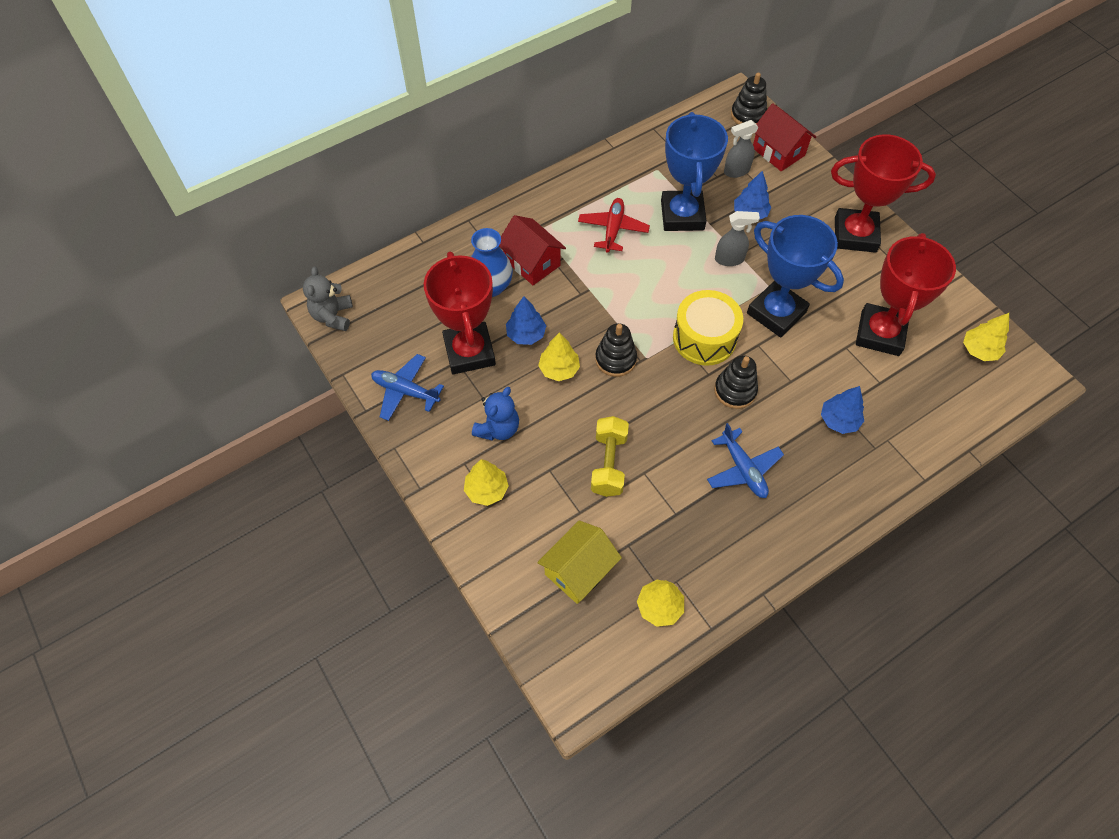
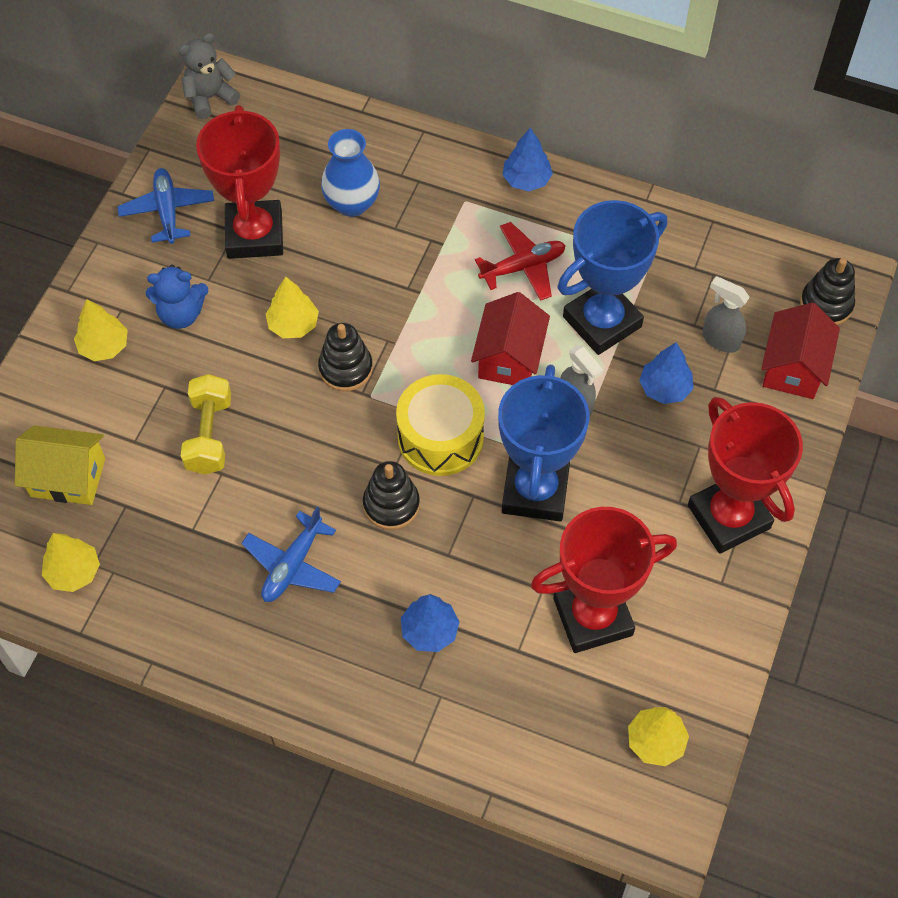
camera: 55 degrees right, 0 degrees up
red trophy [424,252,496,374] -> red trophy turned 45 degrees counterclockwise [196,105,283,259]
red house [499,215,566,285] -> red house moved to [471,292,550,385]
blue tree [506,296,546,345] -> blue tree moved to [502,127,553,191]
yellow dumbbell [591,416,629,497] -> yellow dumbbell turned 60 degrees counterclockwise [181,374,231,475]

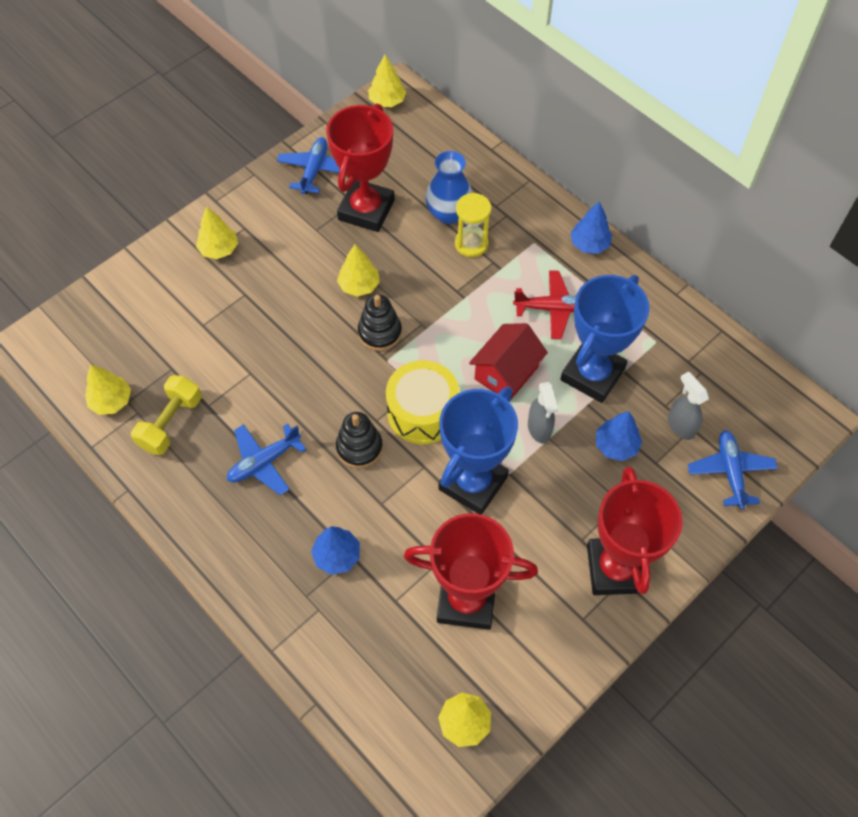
camera: 25 degrees right, 0 degrees up
yellow house [15,425,105,505] -> none
blue teddy bear [146,265,208,329] -> none
grey teddy bear [178,33,240,119] -> yellow tree [368,55,406,107]
yellow dumbbell [181,374,231,475] -> yellow dumbbell moved to [131,375,202,455]
blue trophy [558,200,667,355] -> blue trophy turned 45 degrees counterclockwise [560,275,650,403]
red house [761,302,840,399] -> blue plane [688,430,778,509]
black stacking toy [800,258,855,325] -> none
none -> yellow hourglass [455,193,491,257]

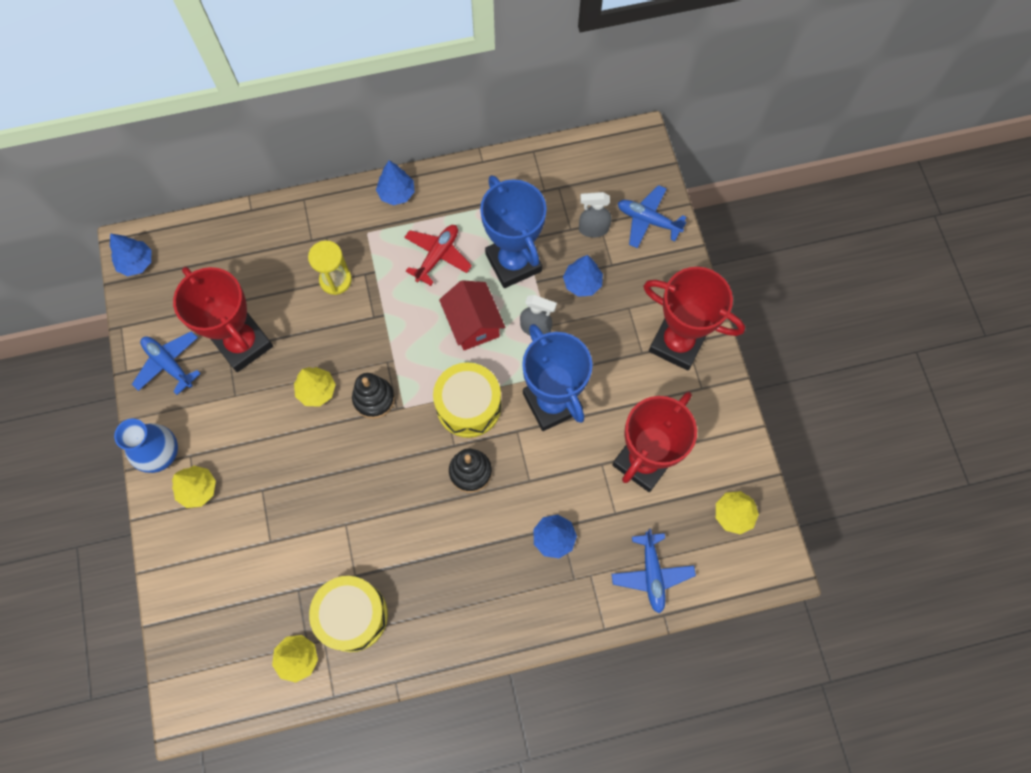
camera: 60 degrees left, 10 degrees up
yellow dumbbell [131,375,202,455] -> yellow drum [309,576,388,652]
blue plane [227,423,306,496] -> blue plane moved to [611,529,696,614]
yellow tree [368,55,406,107] -> blue tree [110,233,152,276]
blue vase [426,151,472,224] -> blue vase moved to [114,419,178,473]

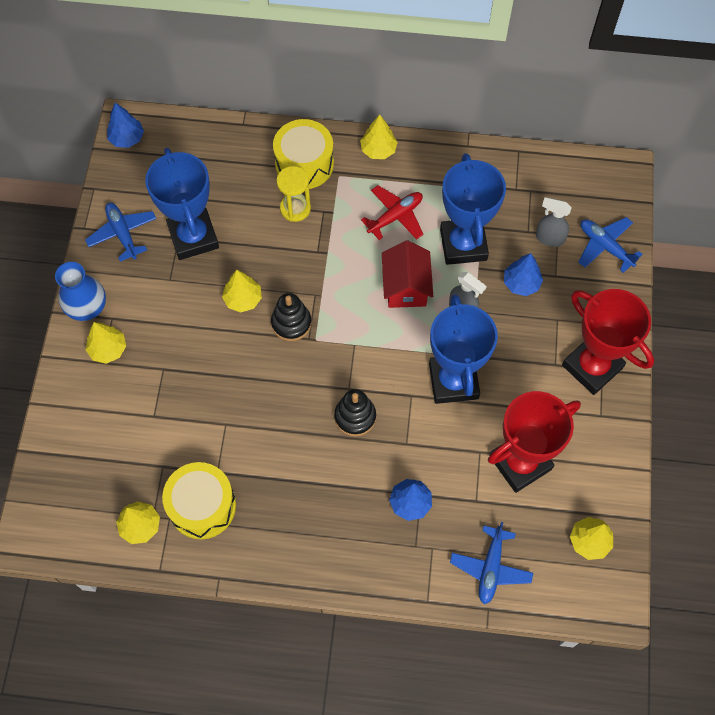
camera: 20 degrees right, 5 degrees down
red trophy [173,267,273,372] -> blue trophy [145,148,219,260]
blue tree [376,160,415,205] -> yellow tree [360,114,398,159]
yellow drum [433,363,501,438] -> yellow drum moved to [273,119,334,189]

